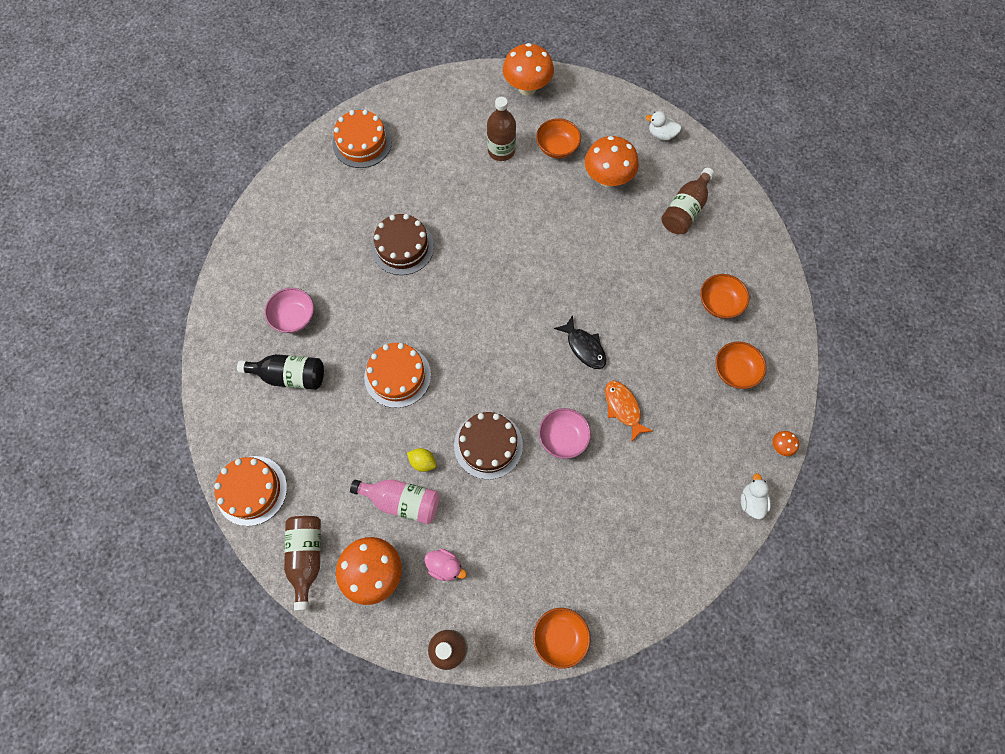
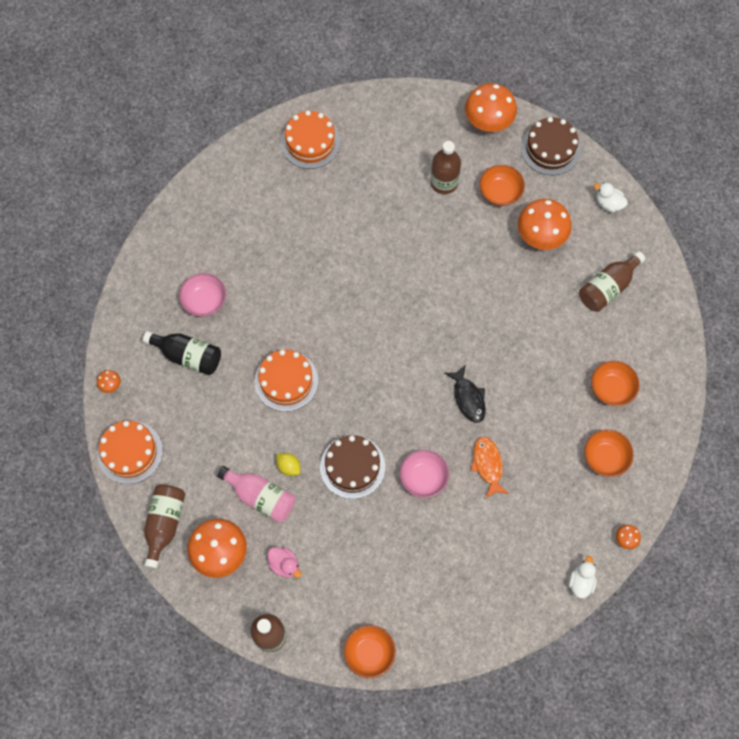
camera: 15 degrees right, 0 degrees up
brown cake [372,214,434,275] -> brown cake moved to [521,117,581,175]
none -> orange mushroom [97,370,121,393]

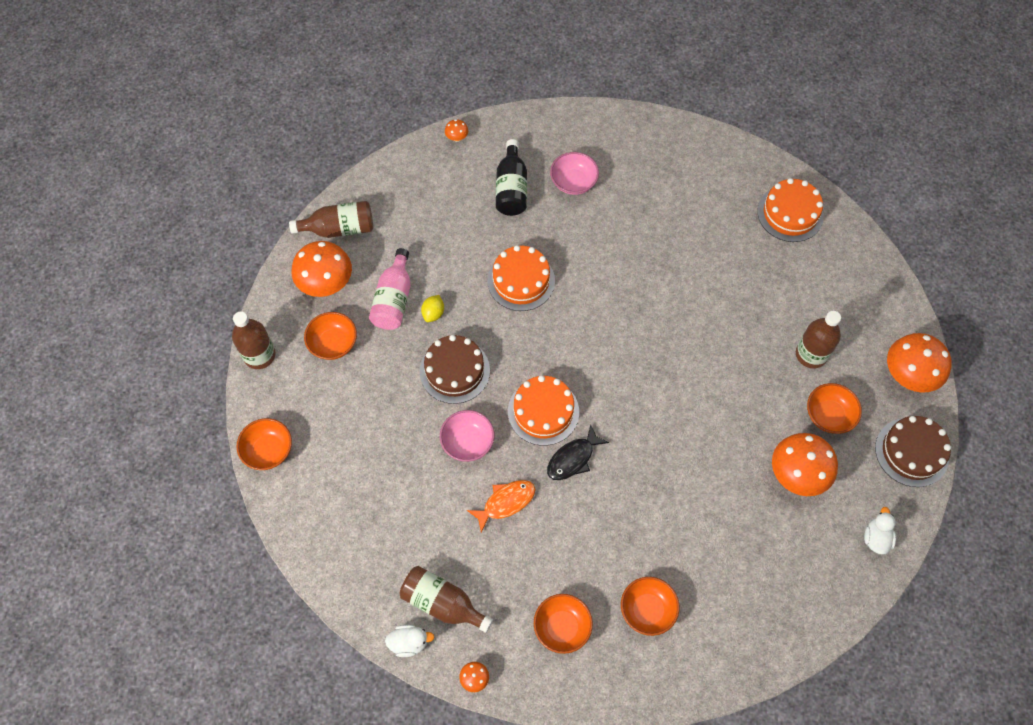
camera: 70 degrees right, 5 degrees down
orange cake [97,421,163,484] -> orange cake moved to [508,375,579,446]
pink duck [268,547,301,578] -> orange bowl [304,312,357,360]
brown bottle [579,251,645,312] -> brown bottle moved to [399,566,493,633]

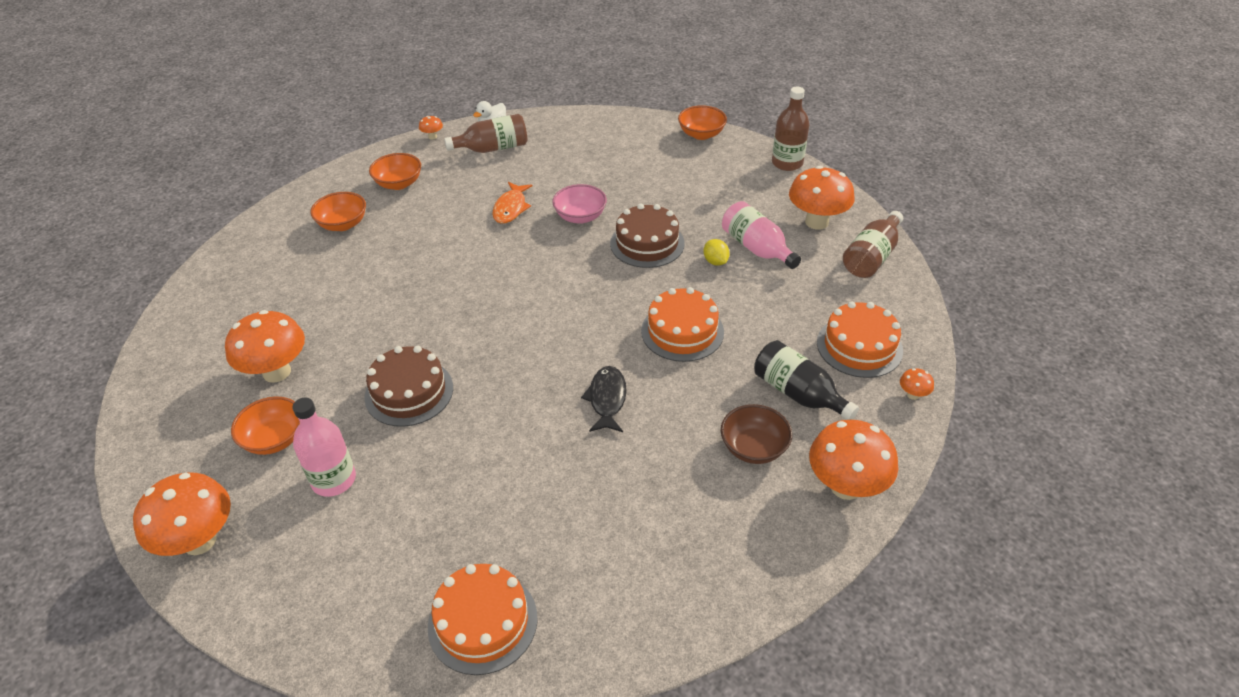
camera: 135 degrees right, 20 degrees down
orange bowl [304,312,357,360] -> none
orange cake [508,375,579,446] -> orange cake moved to [817,301,903,378]
black fish [547,424,609,480] -> black fish moved to [581,366,627,432]
pink bowl [550,152,599,195] -> brown bowl [721,404,792,464]
brown bottle [796,311,841,368] -> pink bottle [292,398,356,497]
white duck [864,507,896,554] -> none
brown cake [875,416,951,487] -> brown cake moved to [364,346,453,427]
none -> orange mushroom [809,420,898,500]

